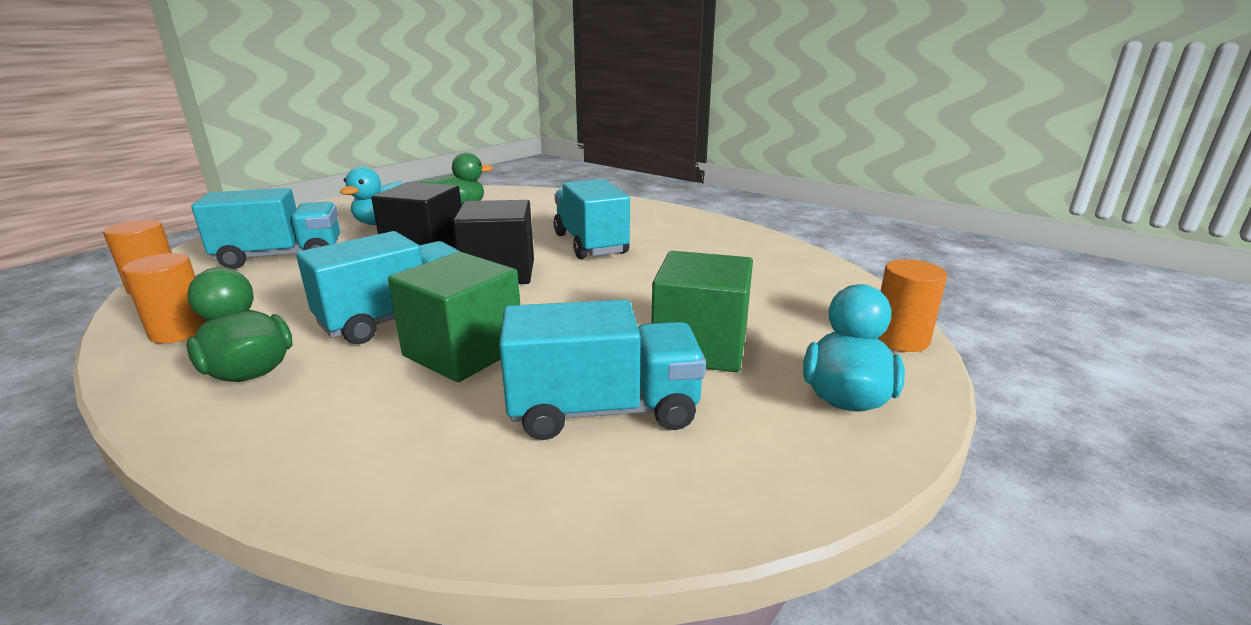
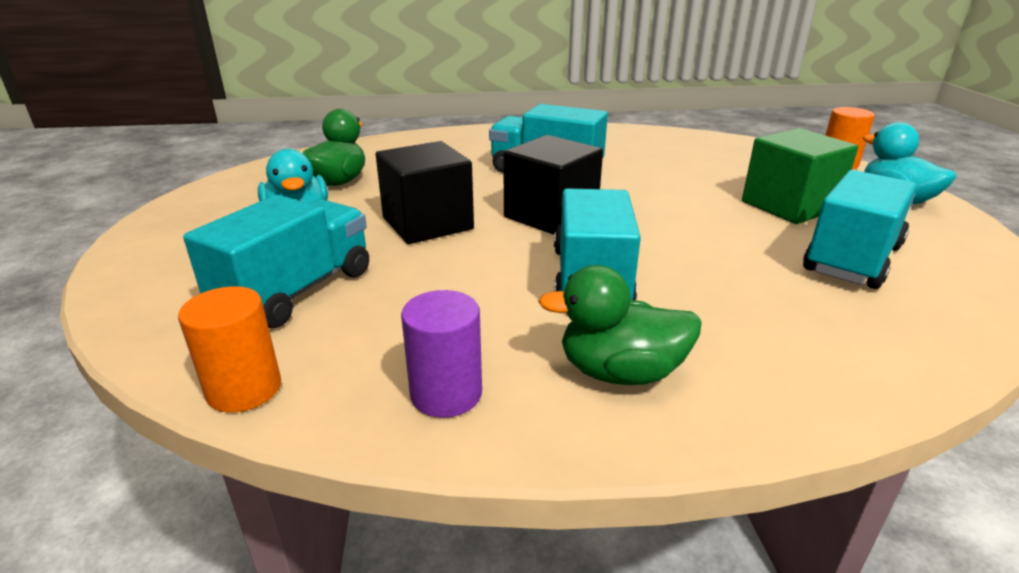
camera: 45 degrees left, 5 degrees up
orange cylinder [122,253,207,343] -> purple cylinder [401,290,482,418]
green cube [388,252,520,382] -> none

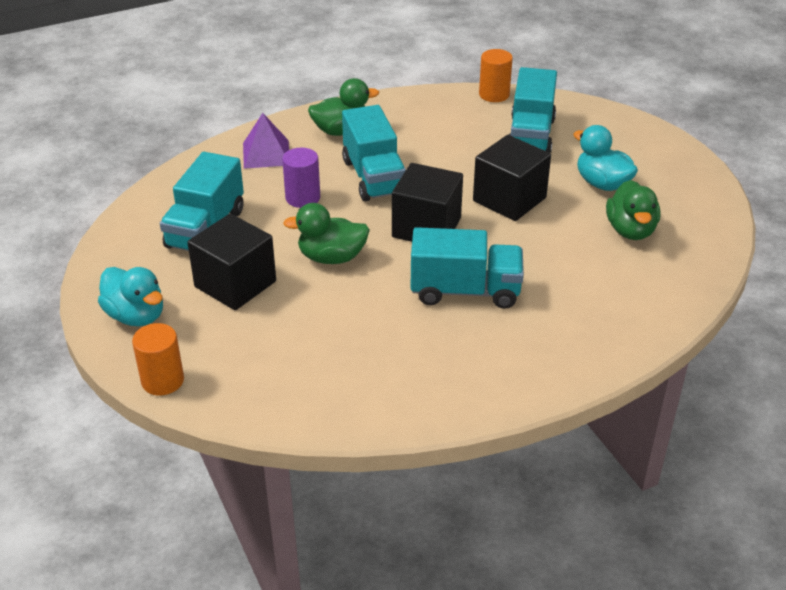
camera: 160 degrees right, 10 degrees up
purple cylinder [401,290,482,418] -> purple cylinder moved to [282,148,320,208]
green cube [742,128,858,224] -> black cube [187,214,276,310]
none -> purple pyramid [243,113,289,169]
none -> green duck [283,203,370,264]

